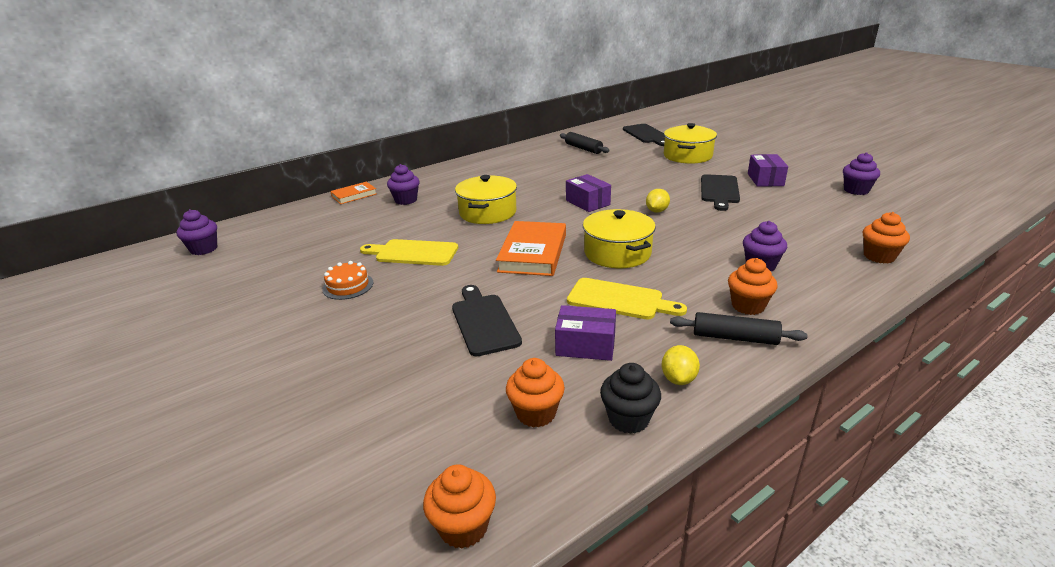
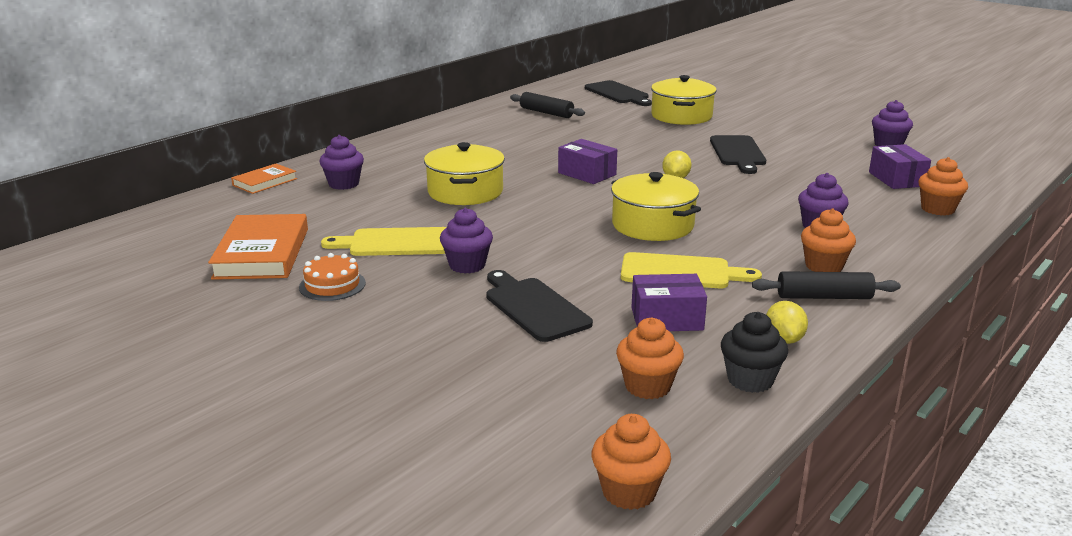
camera: 15 degrees left, 5 degrees down
purple cupcake [176,209,217,255] -> purple cupcake moved to [440,208,493,273]
orange book [496,221,566,276] -> orange book moved to [208,214,308,280]
purple box [748,154,788,187] -> purple box moved to [869,144,931,189]

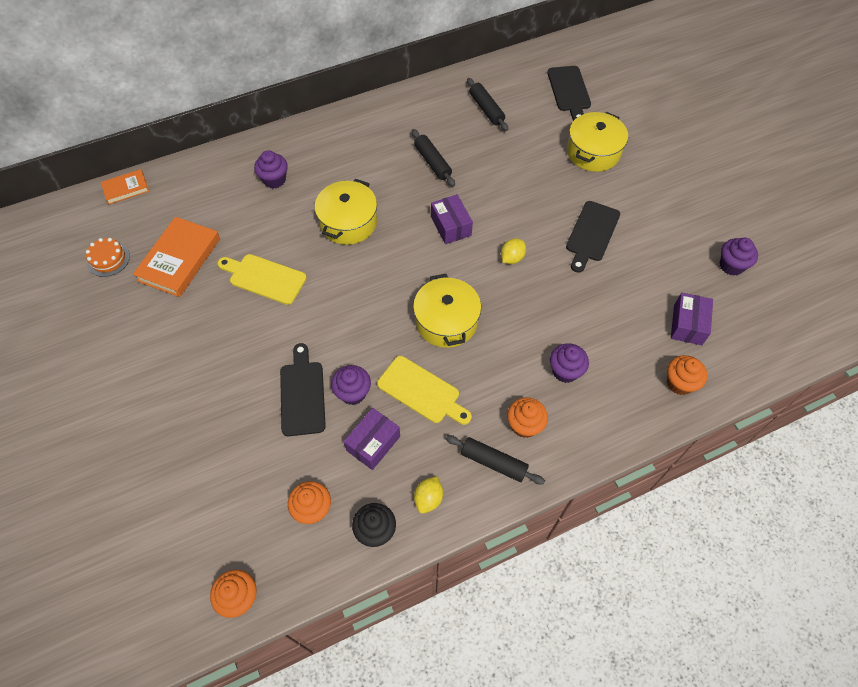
camera: 25 degrees right, 35 degrees up
orange book [231,164,297,194] -> orange book moved to [101,169,149,204]
orange cake [299,253,366,301] -> orange cake moved to [86,238,130,277]
purple cupcake [440,208,493,273] -> purple cupcake moved to [331,365,371,405]
purple box [631,274,707,331] -> purple box turned 75 degrees counterclockwise [344,408,400,470]
none -> black rolling pin [412,129,455,187]

